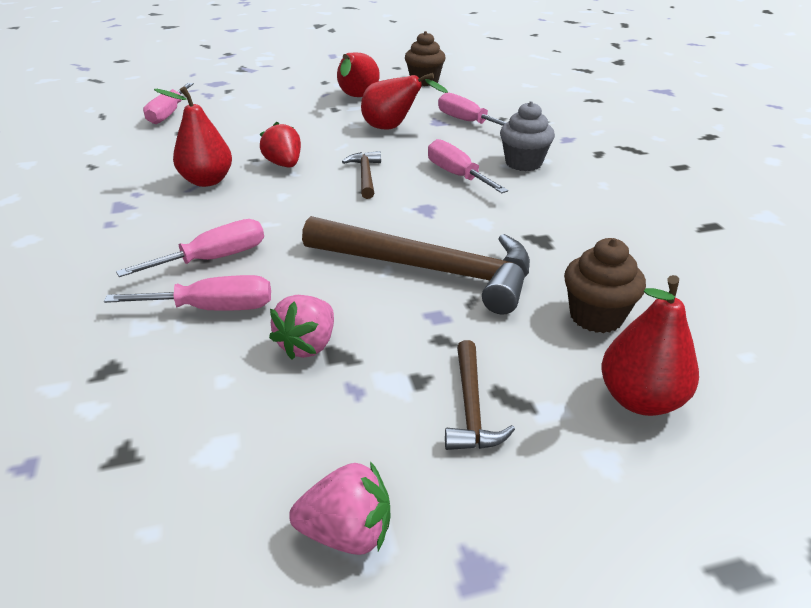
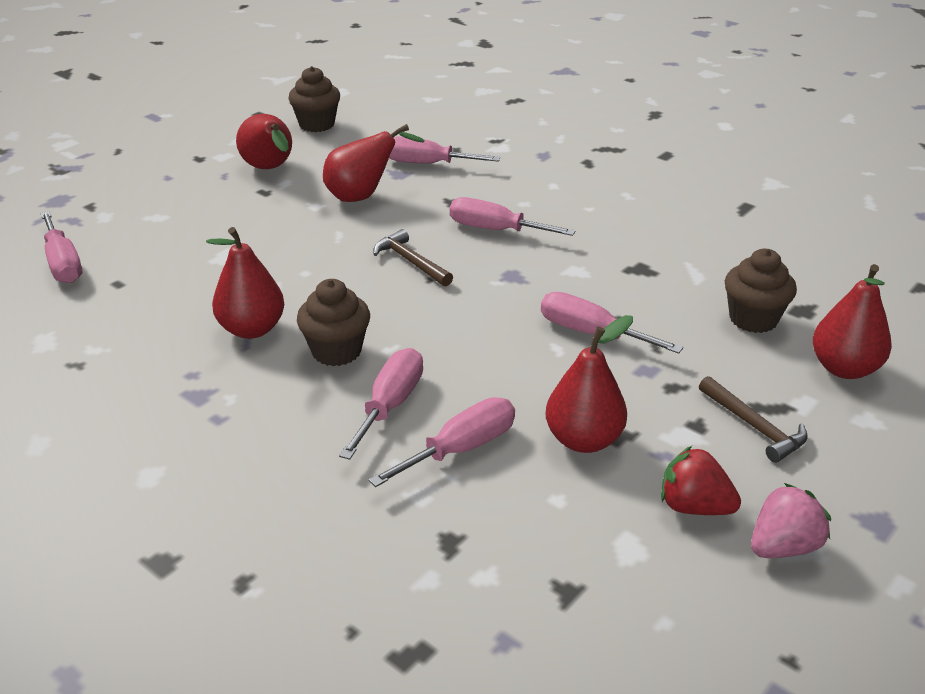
camera: 35 degrees left, 0 degrees up
red strawberry [260,122,301,167] -> red strawberry moved to [661,446,741,515]
pink strawberry [269,295,334,360] -> red pear [546,315,633,453]
brown hammer [302,216,530,315] -> pink screwdriver [541,292,683,354]
grey cupcake [500,101,555,171] -> none
none -> brown cupcake [297,279,370,366]

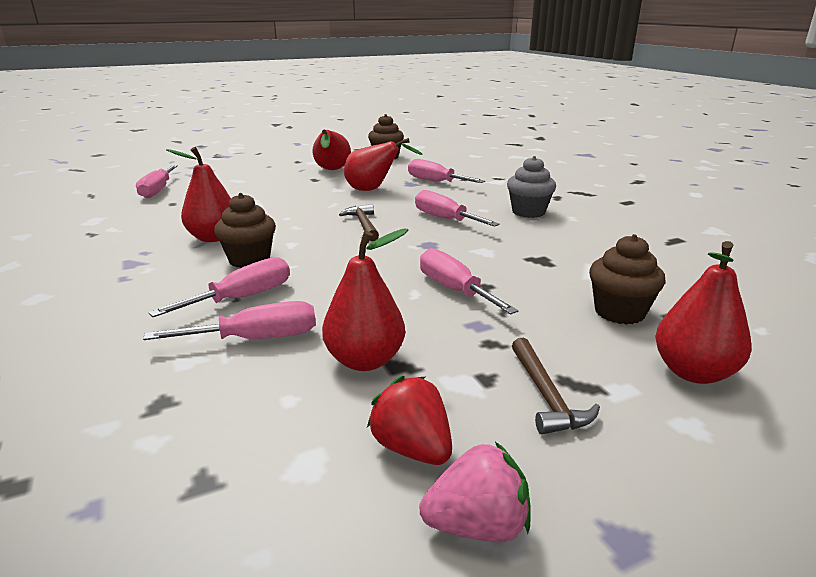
camera: 25 degrees right, 10 degrees down
none -> grey cupcake [507,156,556,218]

